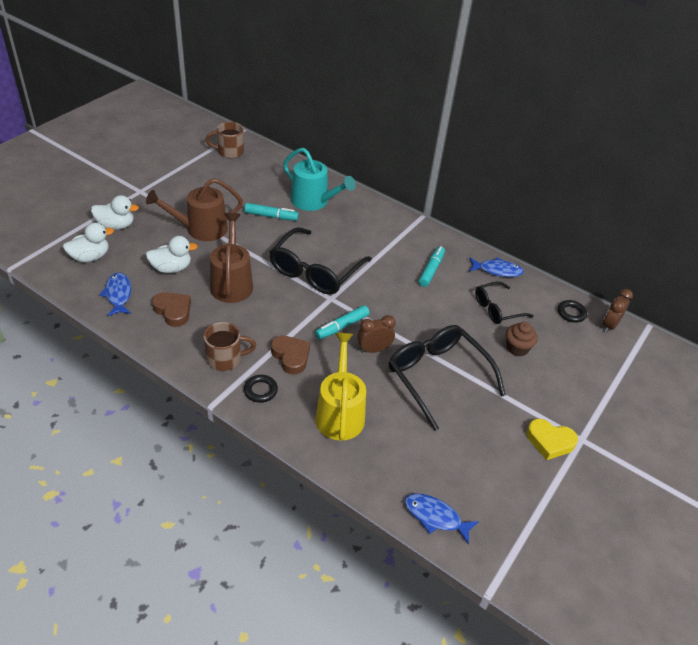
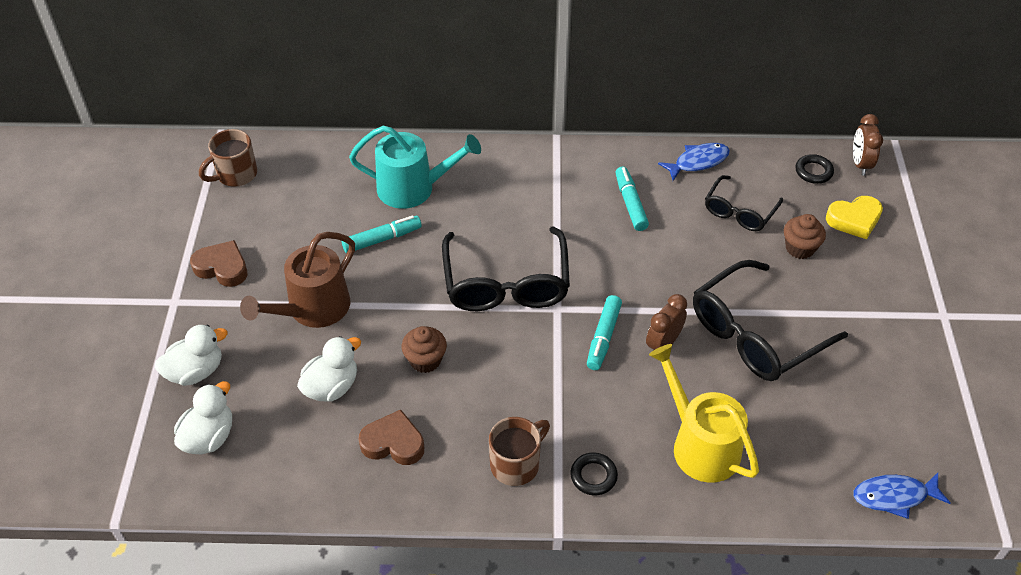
camera: 30 degrees left, 5 degrees up
blue fish [99,272,131,316] -> none
brown watering can [210,213,253,303] -> brown cupcake [402,326,447,373]
brown heart [271,335,310,374] -> brown heart moved to [190,240,248,287]
black glasses [389,325,506,431] -> black glasses turned 60 degrees counterclockwise [693,260,848,381]
yellow heart [526,419,578,460] -> yellow heart moved to [826,196,883,239]

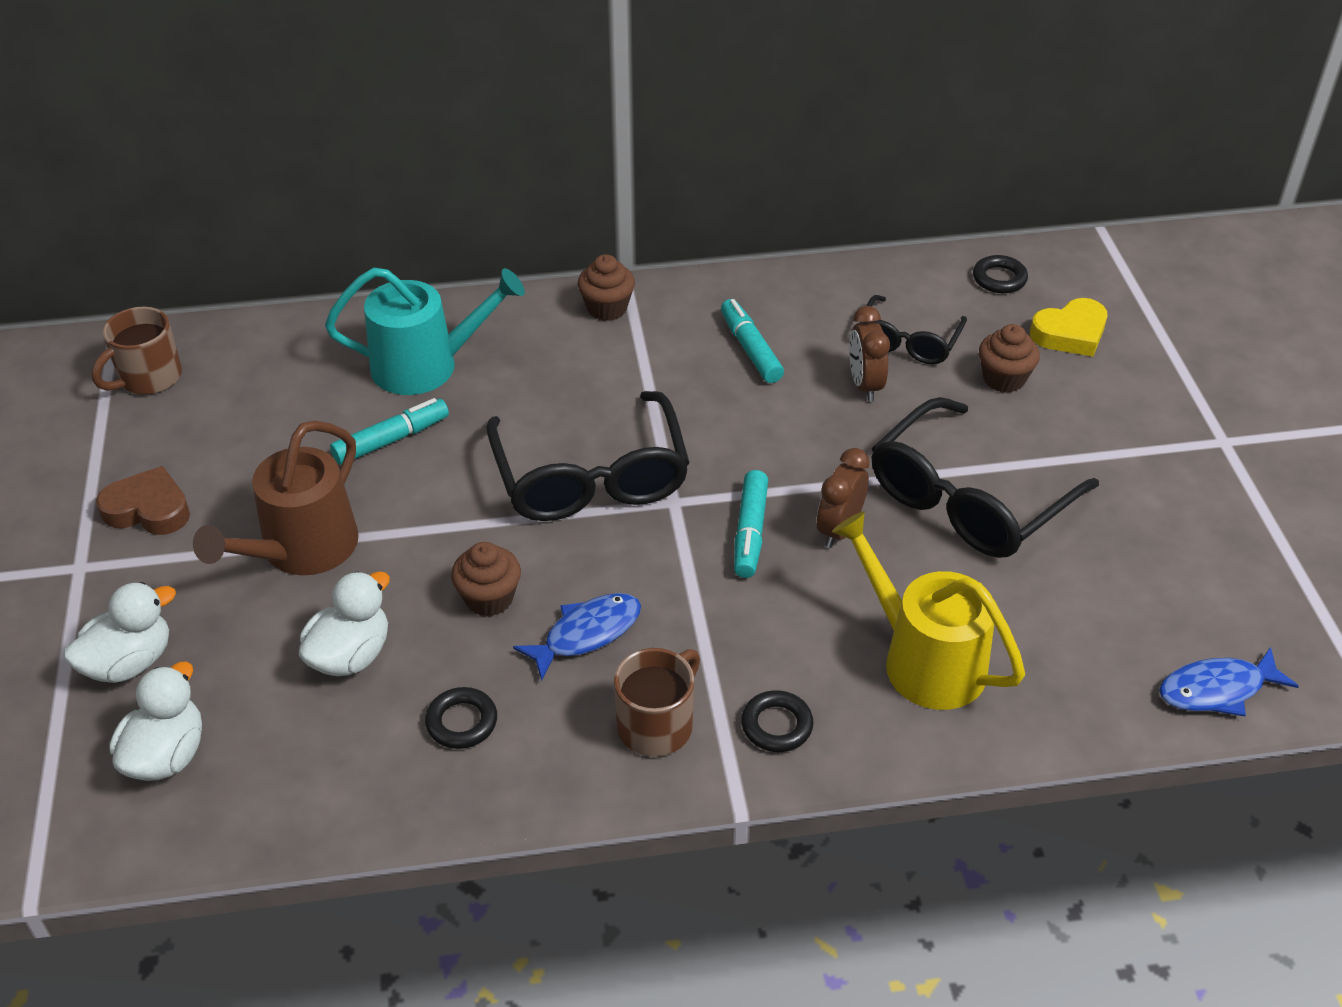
camera: 10 degrees left, 5 degrees down
brown heart [358,410,424,465] -> black ring [425,687,497,749]
blue fish [658,143,730,181] -> blue fish moved to [513,593,641,681]
brown clock [853,114,883,175] -> brown clock moved to [849,306,890,402]
none -> brown cupcake [578,254,635,321]

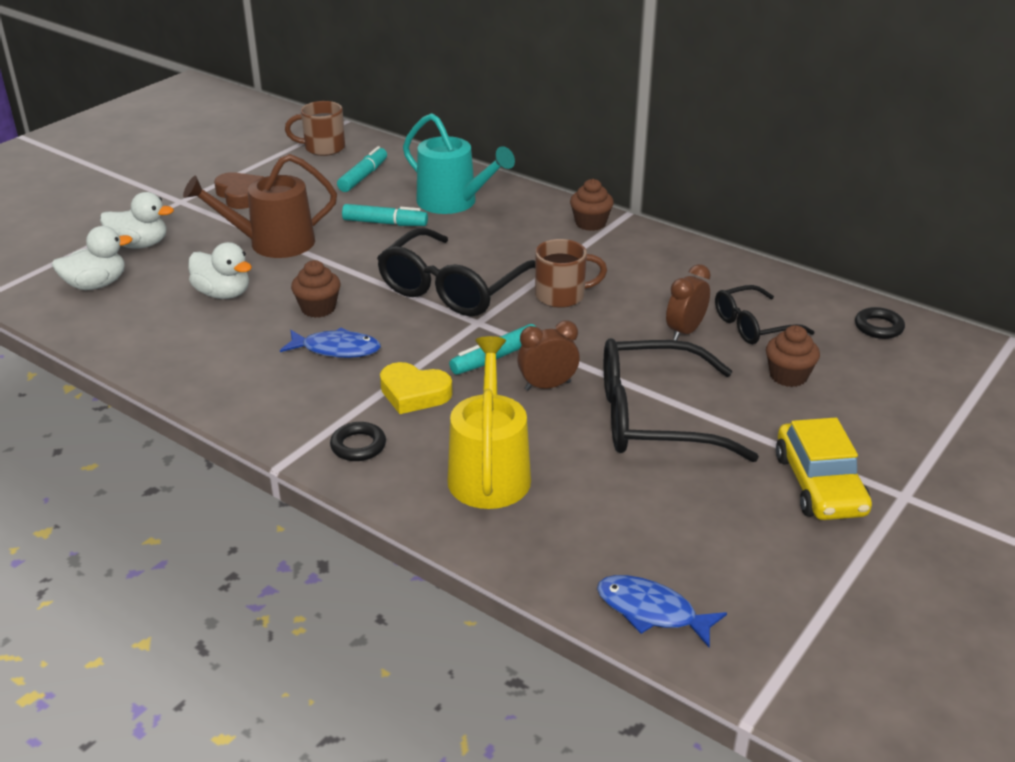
camera: 45 degrees right, 10 degrees down
white duck [299,571,390,676] -> white duck turned 45 degrees clockwise [188,242,252,299]
black ring [425,687,497,749] -> none
brown mug [614,648,700,757] -> brown mug moved to [535,239,607,308]
turquoise marker [721,299,784,383] -> turquoise marker moved to [337,146,387,192]
yellow heart [1030,298,1107,357] -> yellow heart moved to [380,362,453,414]
none -> yellow car [776,418,872,520]

